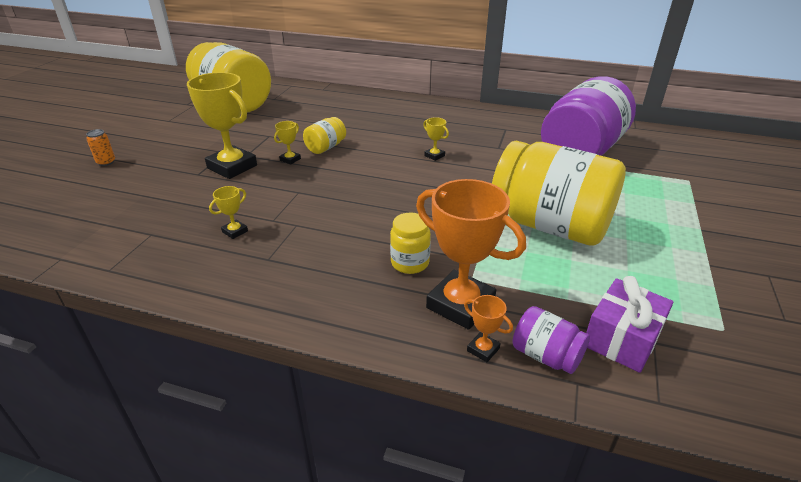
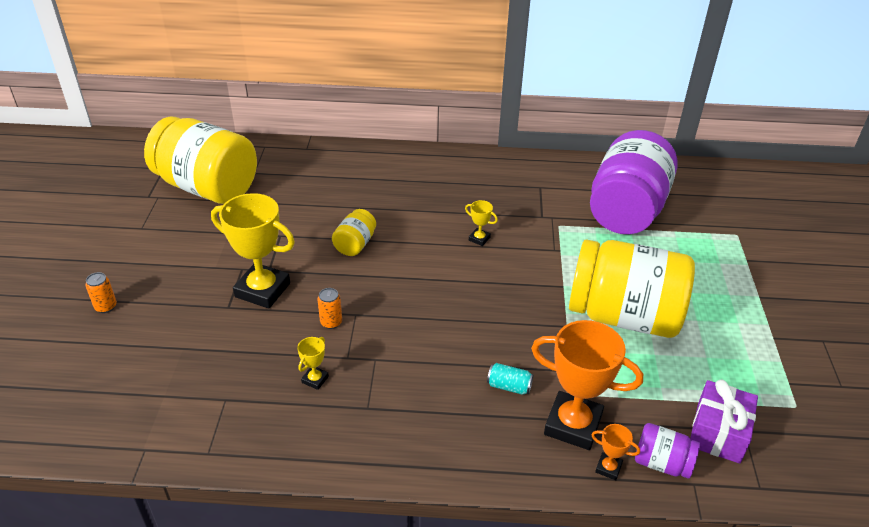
camera: 15 degrees left, 5 degrees up
yellow trophy [274,121,301,165] -> none
yellow jar [390,212,431,274] -> turquoise can [487,363,534,395]
none -> orange can [317,288,342,329]

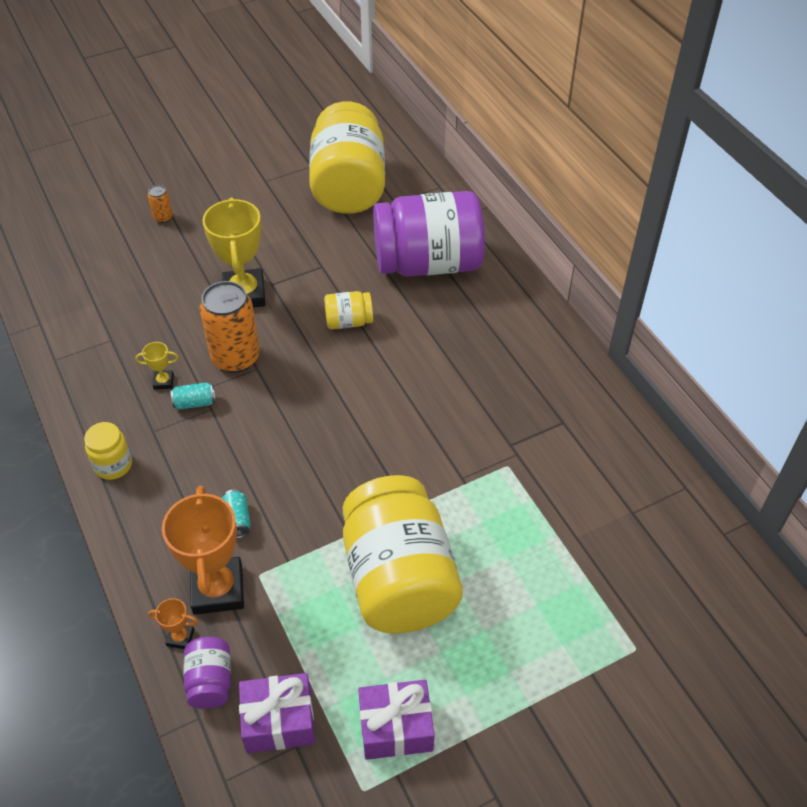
camera: 60 degrees right, 10 degrees up
orange can [317,288,342,329] -> orange can [199,281,260,373], size x2.22
yellow trophy [465,200,498,246] -> none
purple jar [590,130,678,234] -> purple jar moved to [373,191,485,277]
orange trophy [592,424,640,480] -> orange trophy turned 75 degrees counterclockwise [148,598,198,649]
none -> yellow jar [84,422,132,480]
none -> turquoise can [171,383,215,410]
none -> purple gift [358,680,435,760]

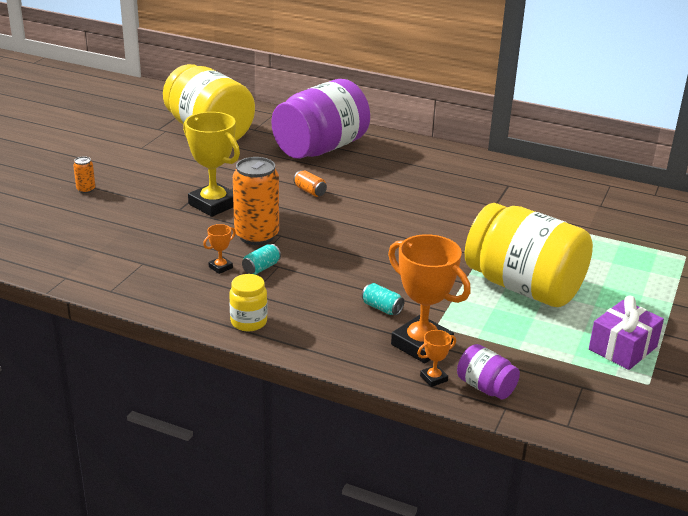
camera: 40 degrees left, 20 degrees down
yellow trophy [135,342,179,390] -> orange trophy [203,224,236,274]
purple gift [239,673,315,753] -> none
yellow jar [324,291,373,329] -> orange can [294,170,327,197]

